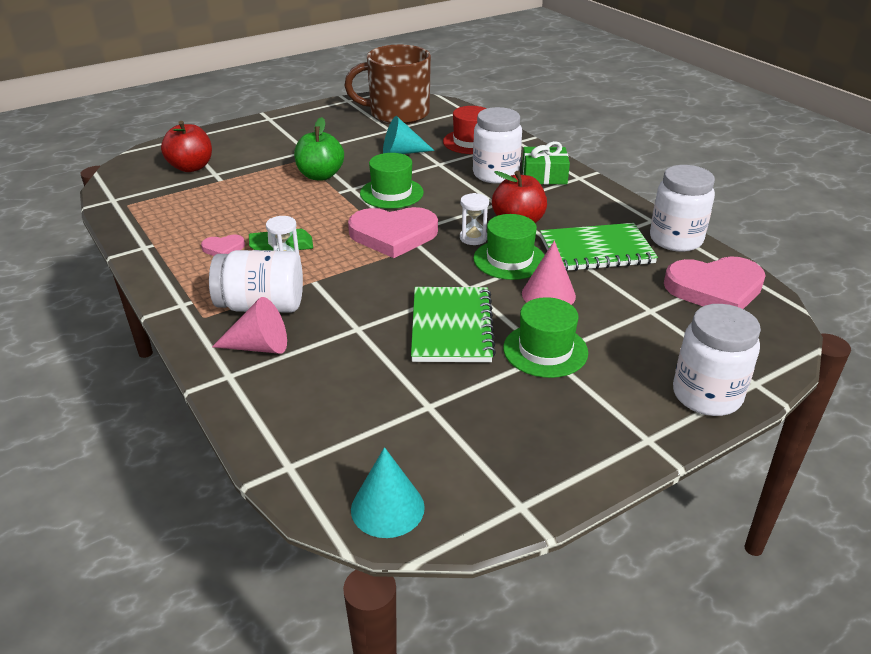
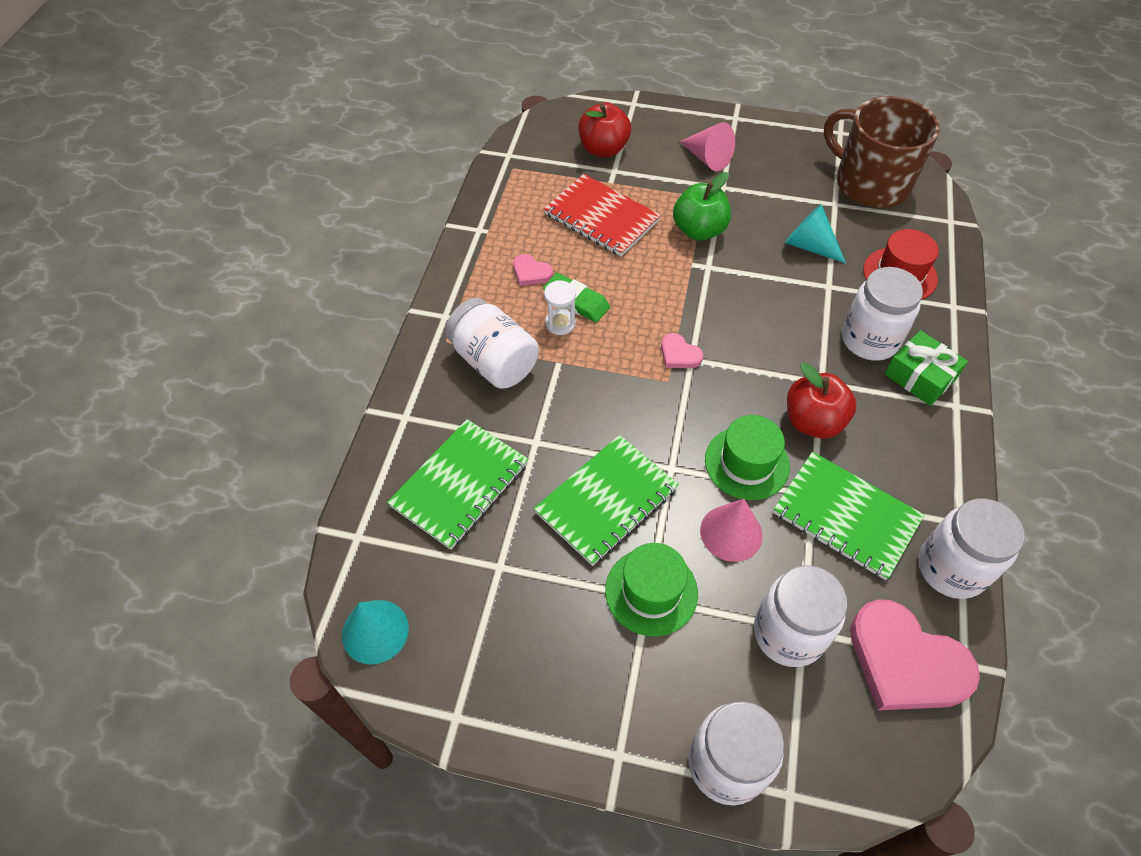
camera: 45 degrees right, 20 degrees up
pink cone [212,297,287,354] -> pink cone moved to [679,122,735,171]
pink heart [348,207,438,258] -> pink heart [661,333,703,368], size x0.46
green hat [360,153,424,209] -> none
white hourglass [460,193,489,245] -> none
none -> green notebook [387,419,528,550]
none -> red notebook [544,174,661,257]
none -> white jar [754,565,847,667]

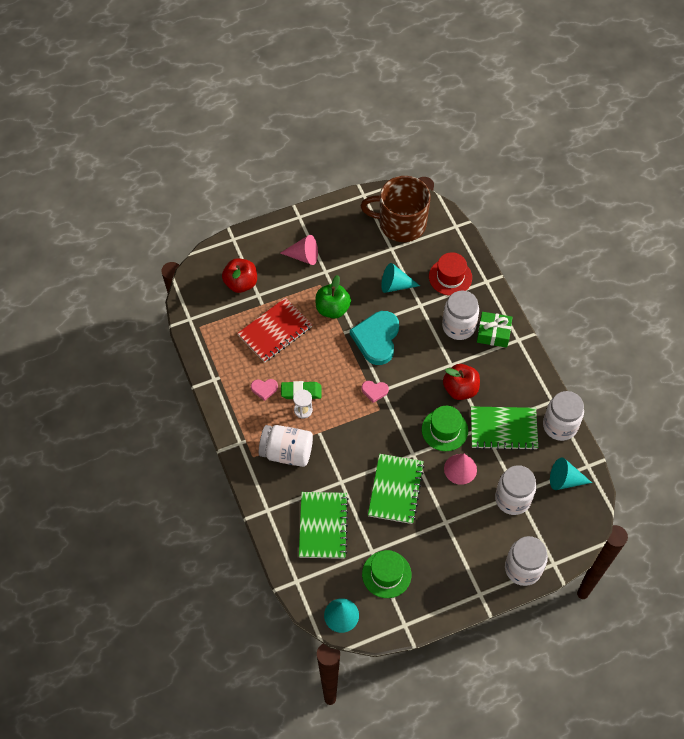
camera: 35 degrees left, 5 degrees up
red notebook [544,174,661,257] -> red notebook turned 45 degrees counterclockwise [237,298,313,363]
green hat [605,543,698,636] -> green hat moved to [362,550,411,598]
pink heart [850,599,980,710] -> turquoise cone [550,458,592,490]
none -> turquoise heart [350,311,399,365]

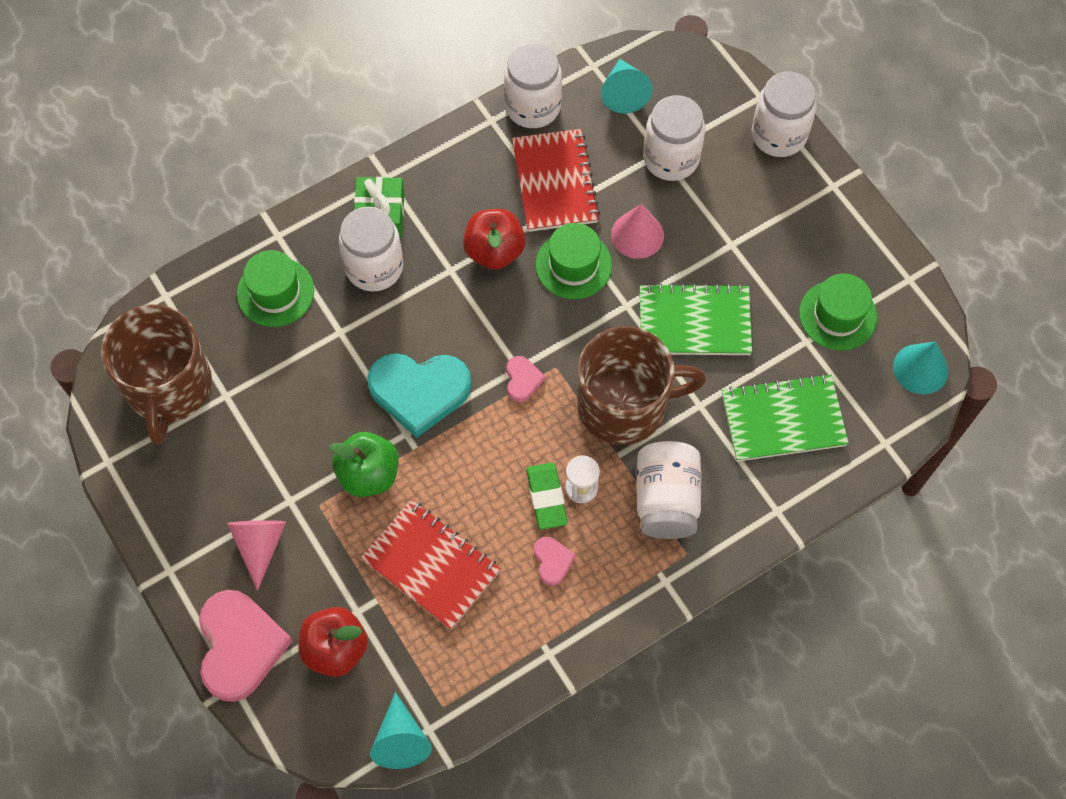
camera: 100 degrees left, 5 degrees up
turquoise cone [381,263,420,293] -> turquoise cone moved to [370,692,432,769]
red hat [429,252,472,296] -> green hat [237,250,314,327]
green notebook [471,406,538,450] -> red notebook [512,129,600,232]
none -> pink heart [199,590,293,702]
none -> brown mug [578,326,706,445]

